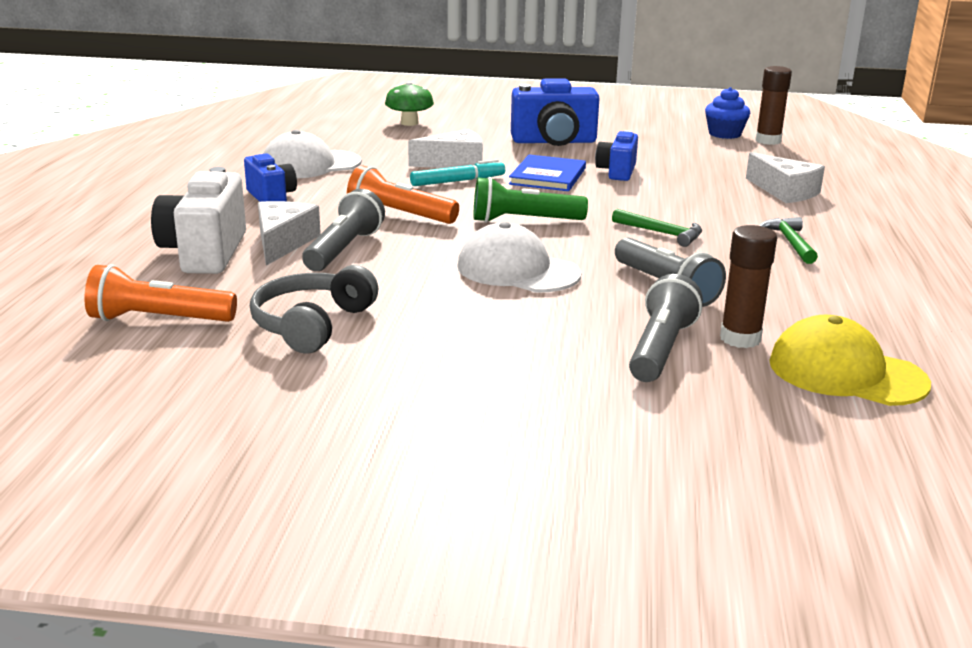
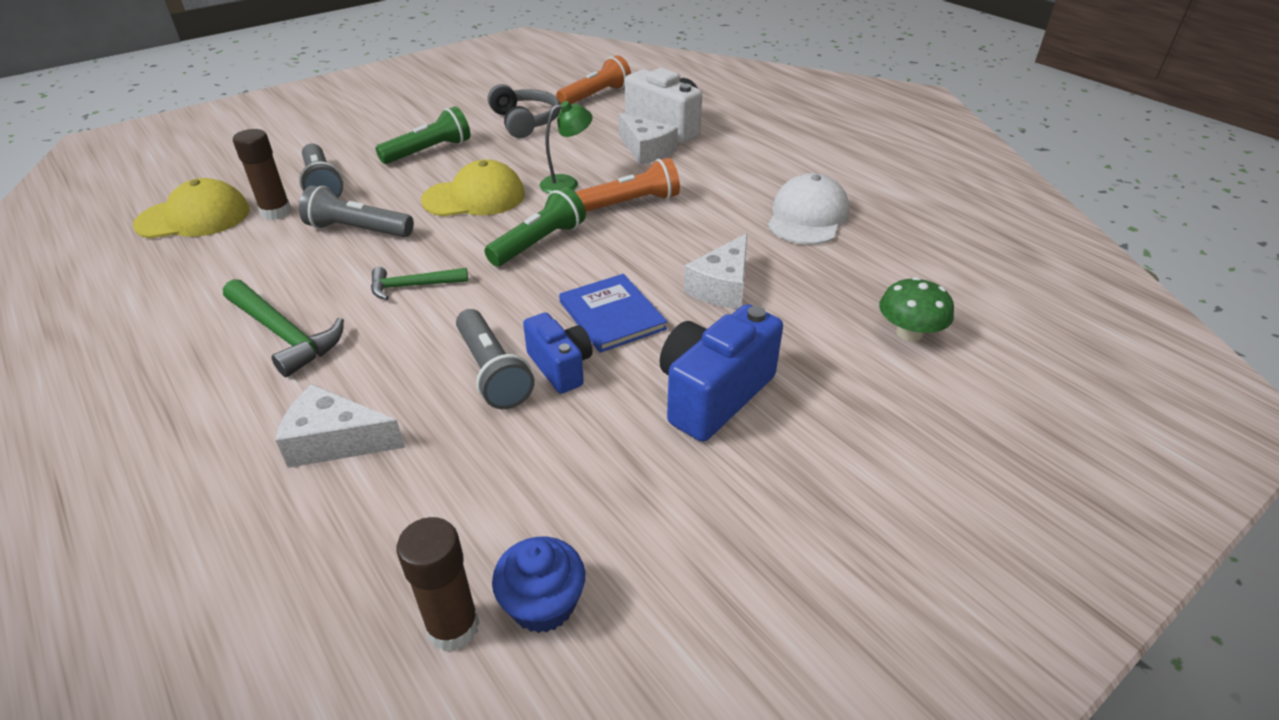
camera: 135 degrees right, 15 degrees up
blue camera [244,154,297,202] -> none
grey flashlight [302,189,385,271] -> grey flashlight moved to [456,309,535,409]
turquoise marker [410,159,505,186] -> none
white cap [457,222,581,292] -> yellow cap [421,159,525,217]
green hammer [760,217,818,264] -> green hammer [223,279,344,377], size x1.56
none -> green flashlight [376,106,471,164]
none -> green lamp [540,101,593,193]

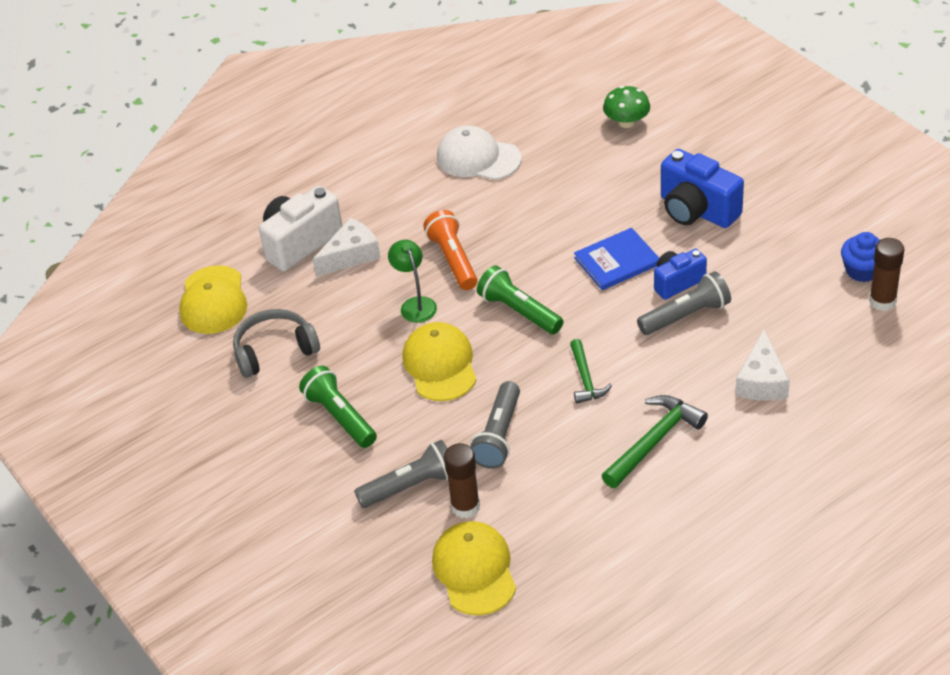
camera: 85 degrees left, 5 degrees up
orange flashlight [556,55,631,105] -> yellow cap [179,265,247,334]
white cheese [684,233,747,309] -> none

